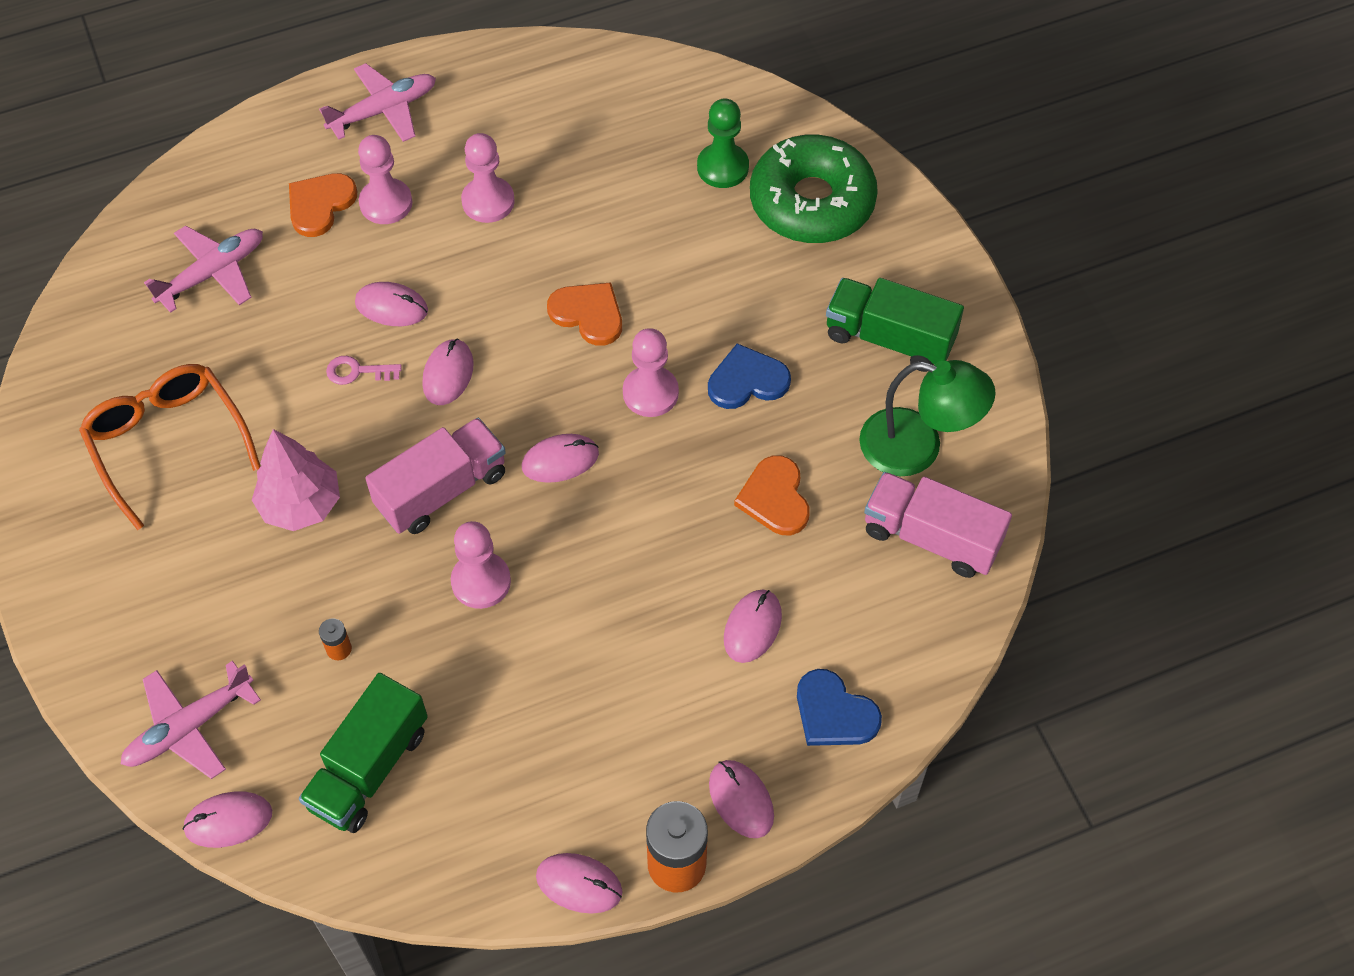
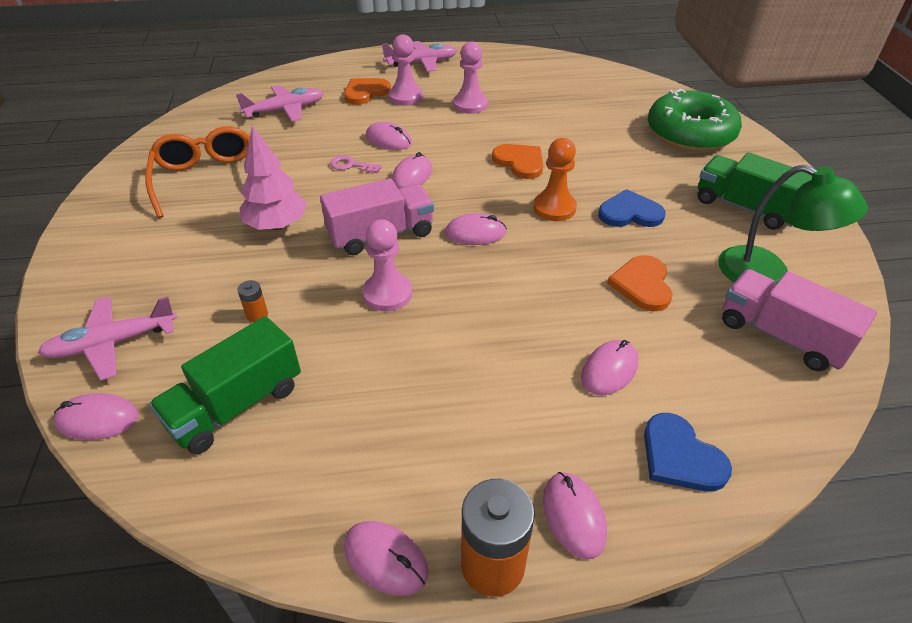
camera: 15 degrees right, 15 degrees down
pink pawn [623,328,679,417] -> orange pawn [533,138,577,221]
green pawn [697,98,749,188] -> none

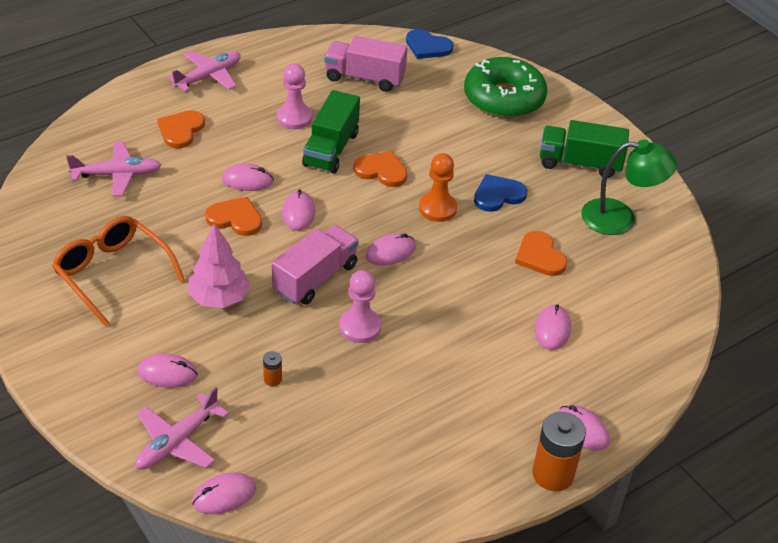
camera: 30 degrees left, 0 degrees up
green truck [149,316,301,454] -> green truck moved to [302,90,360,174]
pink plane [236,85,324,122] -> pink plane turned 45 degrees clockwise [66,142,161,196]
pink key [330,155,382,173] -> orange heart [205,197,262,236]
pink mouse [344,521,428,596] -> pink mouse moved to [137,354,198,388]
pink pawn [389,34,423,106] -> none
blue heart [644,413,732,492] -> blue heart moved to [406,29,453,59]
pink truck [722,269,877,371] -> pink truck moved to [324,36,408,92]

